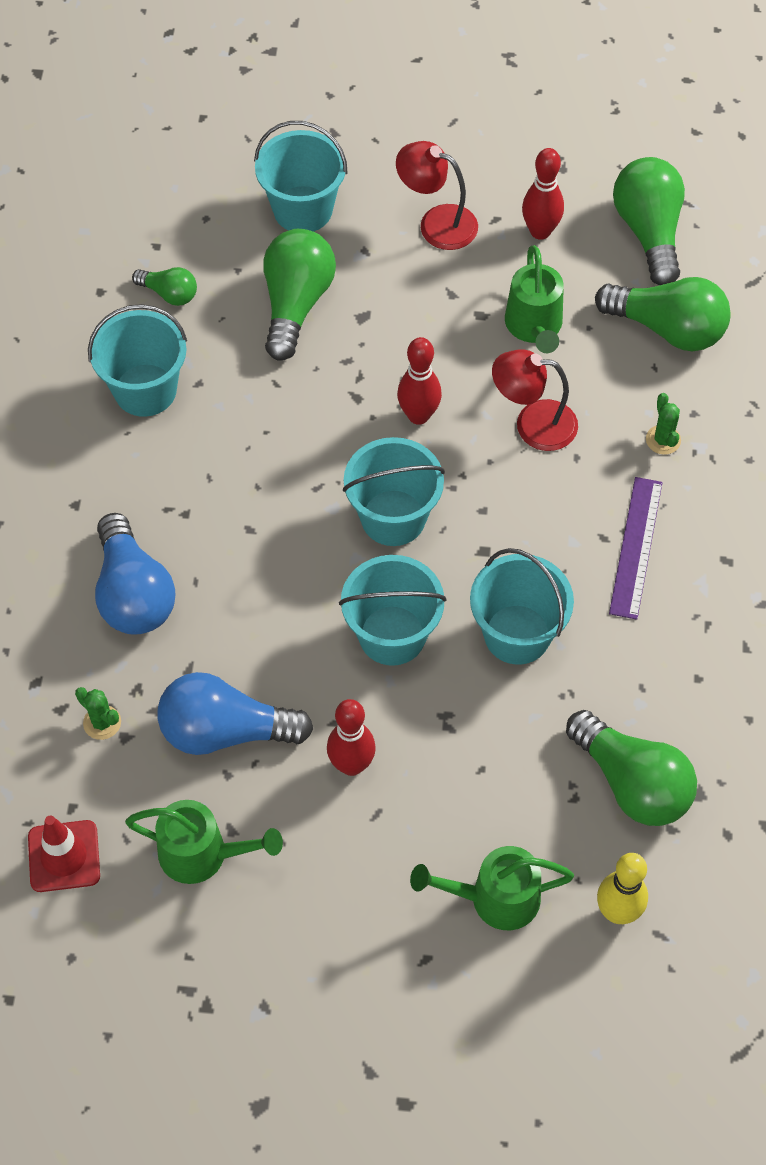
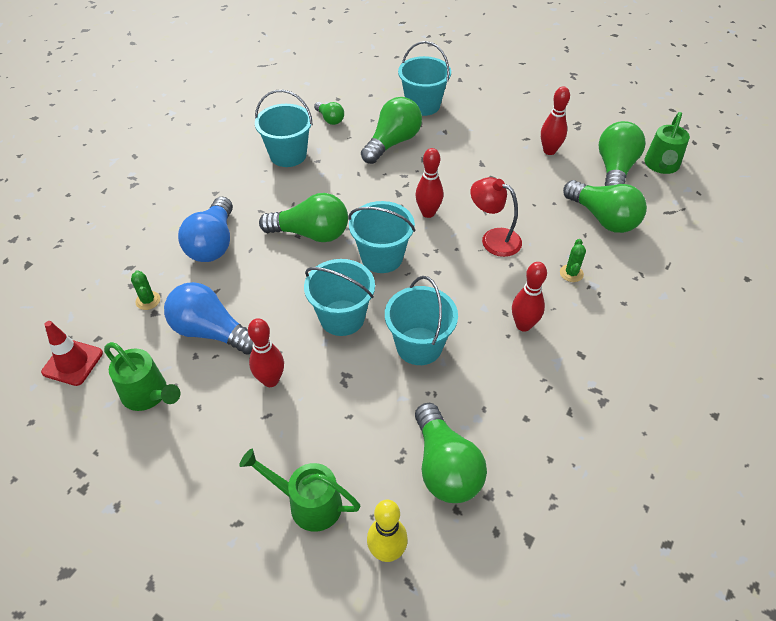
camera: 25 degrees right, 10 degrees down
red lamp [396,141,478,250] -> none
green watering can [505,245,564,353] -> green watering can moved to [644,112,690,174]
purple ruler [609,477,662,620] -> red bowling pin [512,262,547,332]
none -> green light bulb [259,193,348,242]

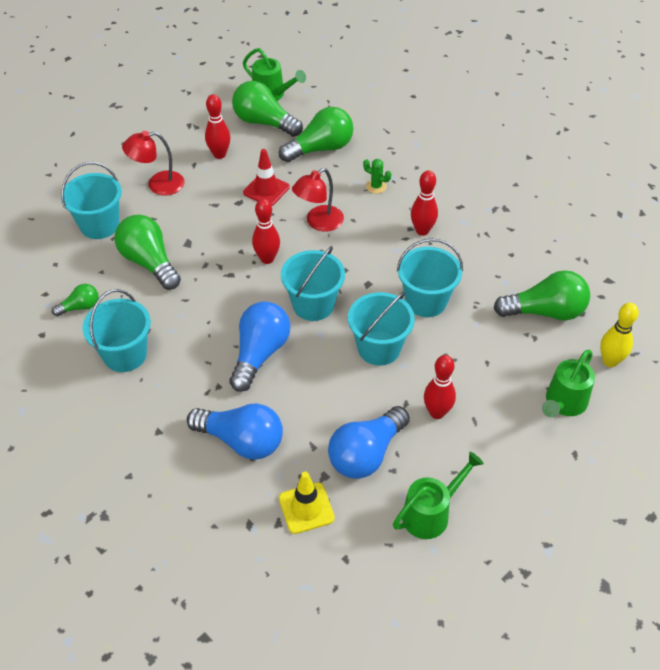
camera: 75 degrees left, 0 degrees up
red traffic cone [41,321,103,386] -> red traffic cone moved to [243,149,290,206]
green cactus [131,270,160,310] -> yellow traffic cone [279,472,335,534]
green light bulb [259,193,348,242] -> blue light bulb [229,301,290,392]
none -> red lamp [122,131,184,196]

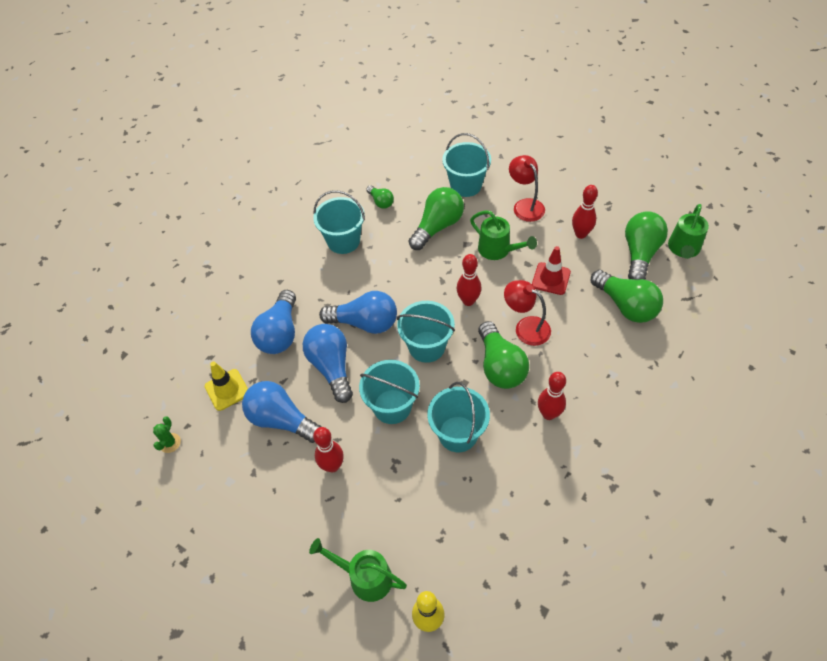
camera: 80 degrees right, 5 degrees up
green cactus [363,159,391,194] -> green cactus moved to [153,416,181,453]
green watering can [393,452,484,539] -> green watering can moved to [470,211,537,260]
green light bulb [494,270,590,321] -> green light bulb moved to [478,321,529,389]
none -> blue light bulb [303,324,353,403]

